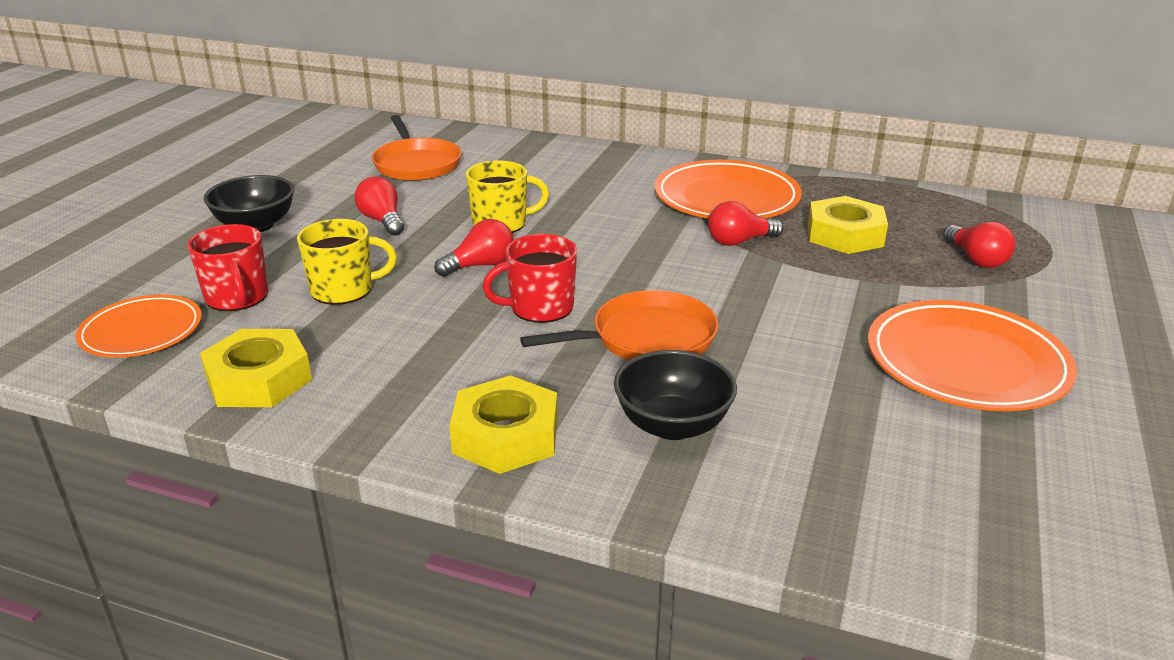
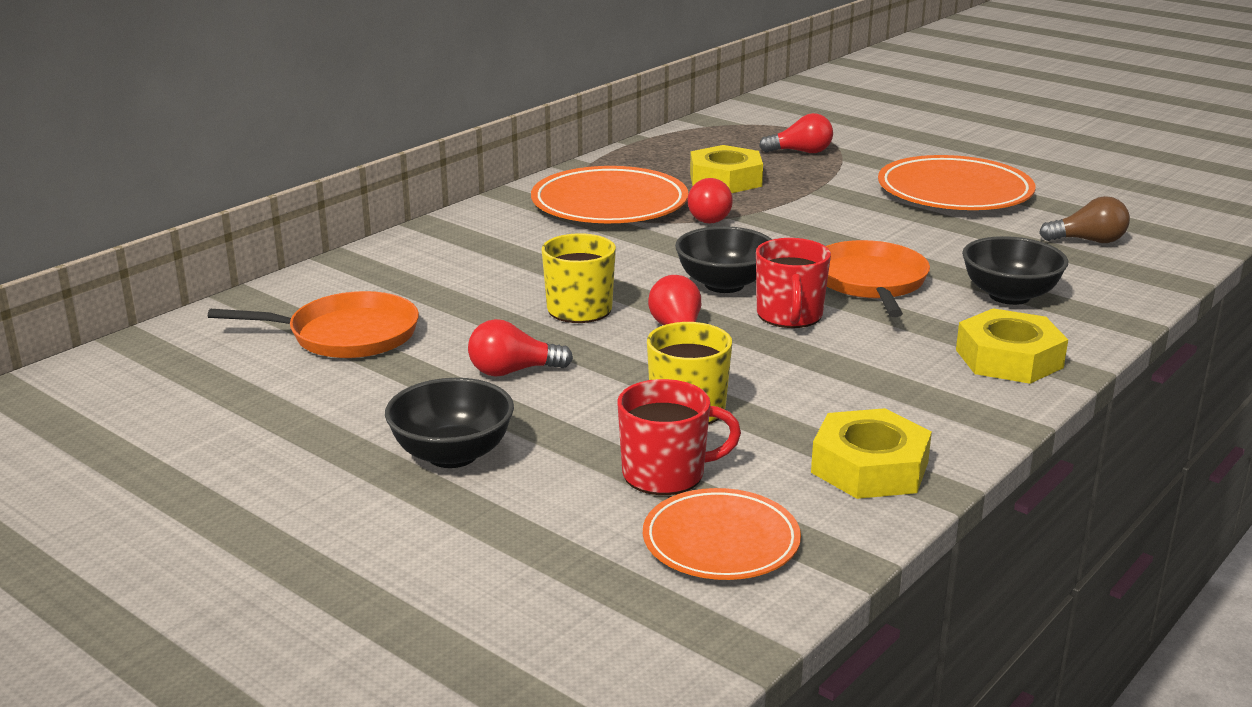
camera: 70 degrees left, 5 degrees down
none -> black bowl [675,226,772,293]
none -> brown light bulb [1039,196,1130,243]

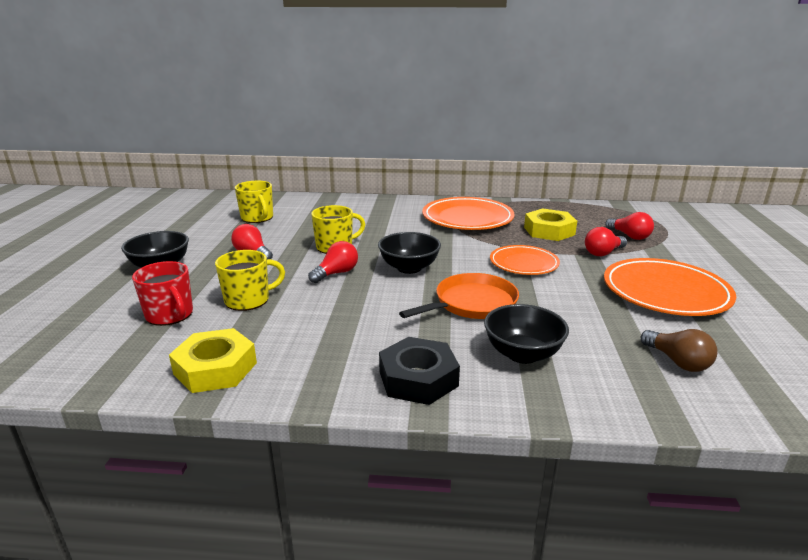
camera: 55 degrees right, 0 degrees up
orange pan [208,291,419,358] -> yellow mug [235,181,273,223]
orange plate [643,488,801,580] -> orange plate moved to [490,245,560,275]
red light bulb [687,178,733,224] -> red light bulb moved to [585,227,627,256]
red mug [756,238,831,328] -> none
yellow nut [956,308,1068,384] -> black nut [379,337,460,405]

